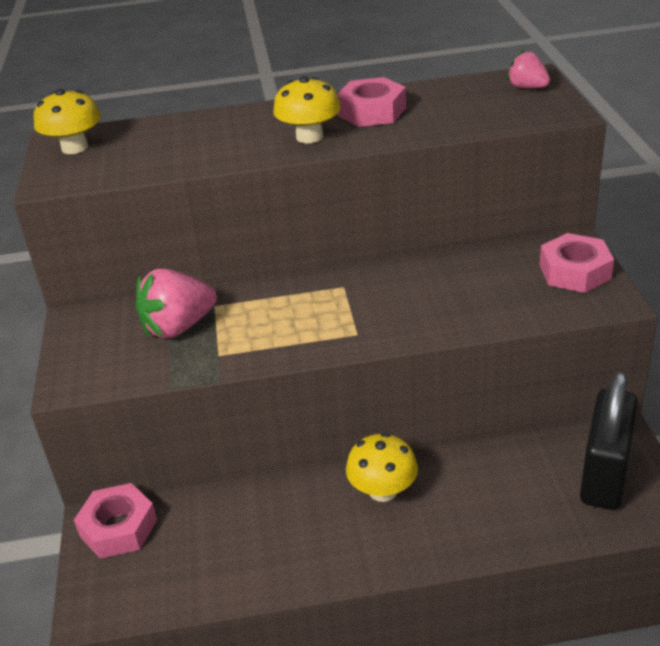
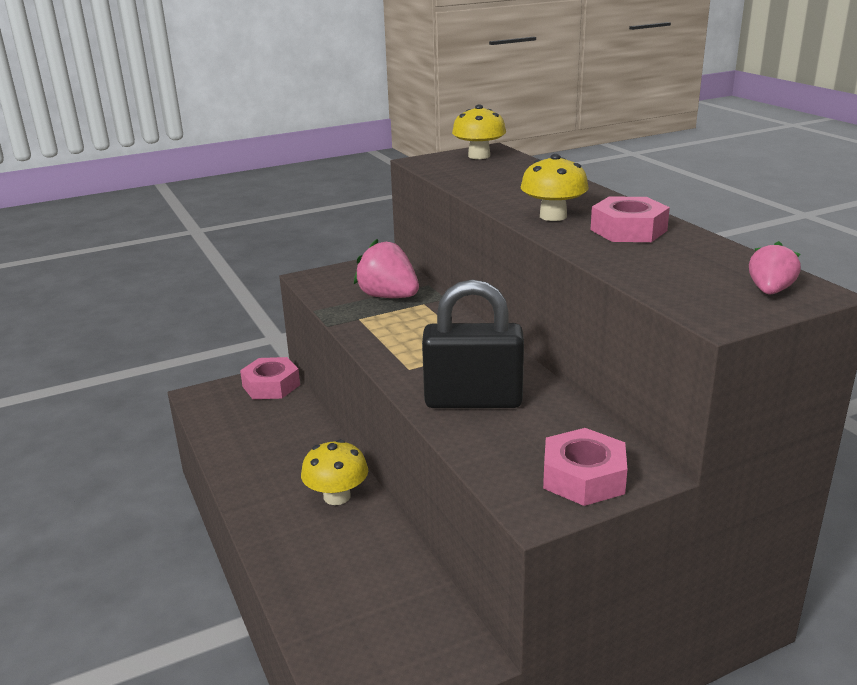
camera: 70 degrees right, 10 degrees down
black padlock [580,371,638,510] -> black padlock moved to [422,279,524,408]

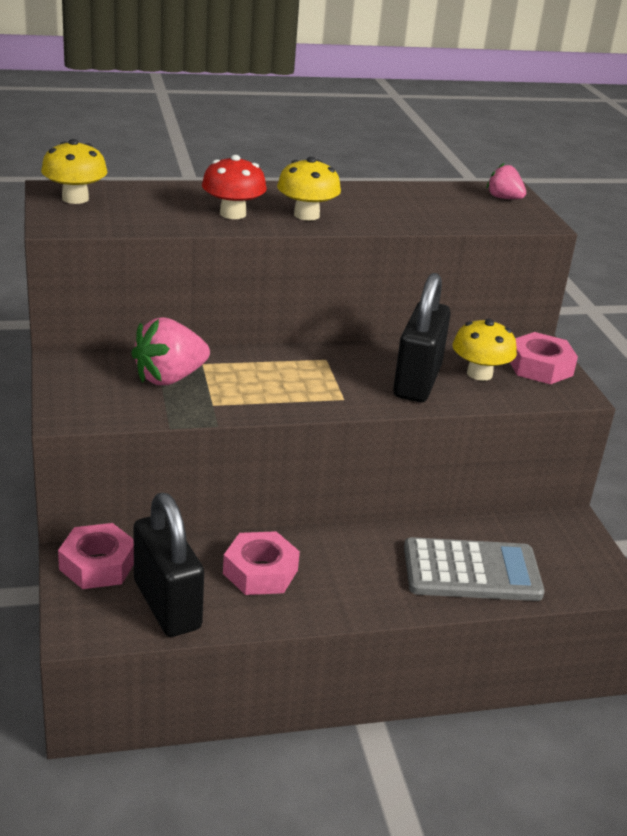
camera: 80 degrees left, 5 degrees up
yellow mushroom [301,439,368,505] -> yellow mushroom moved to [453,319,517,381]
pink nut [591,197,670,242] -> pink nut moved to [223,531,300,595]
none -> black padlock [133,493,204,637]
none -> red mushroom [202,155,267,219]
none -> grey calculator [404,537,545,601]

